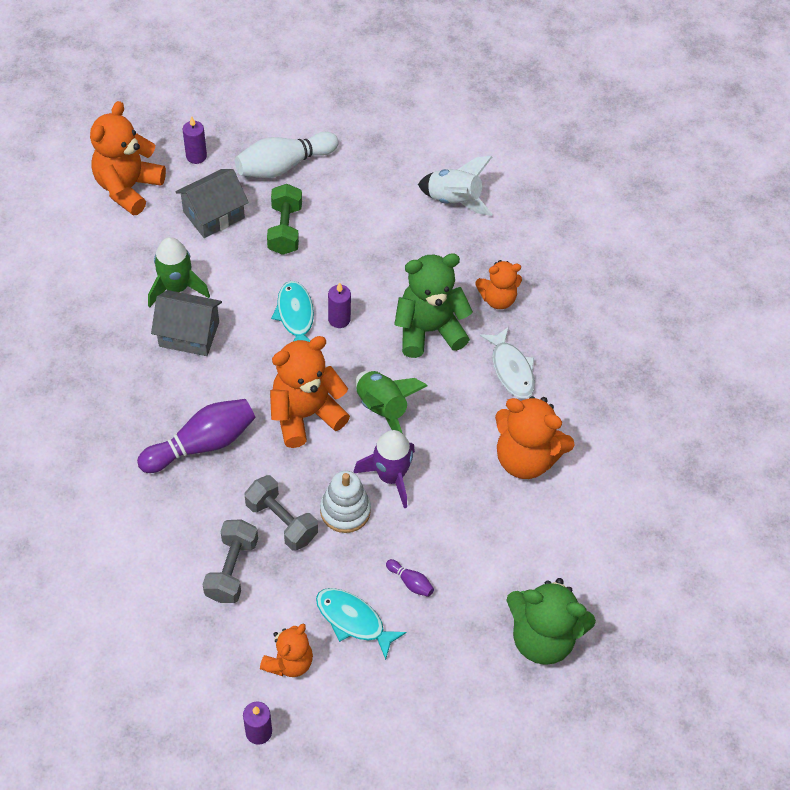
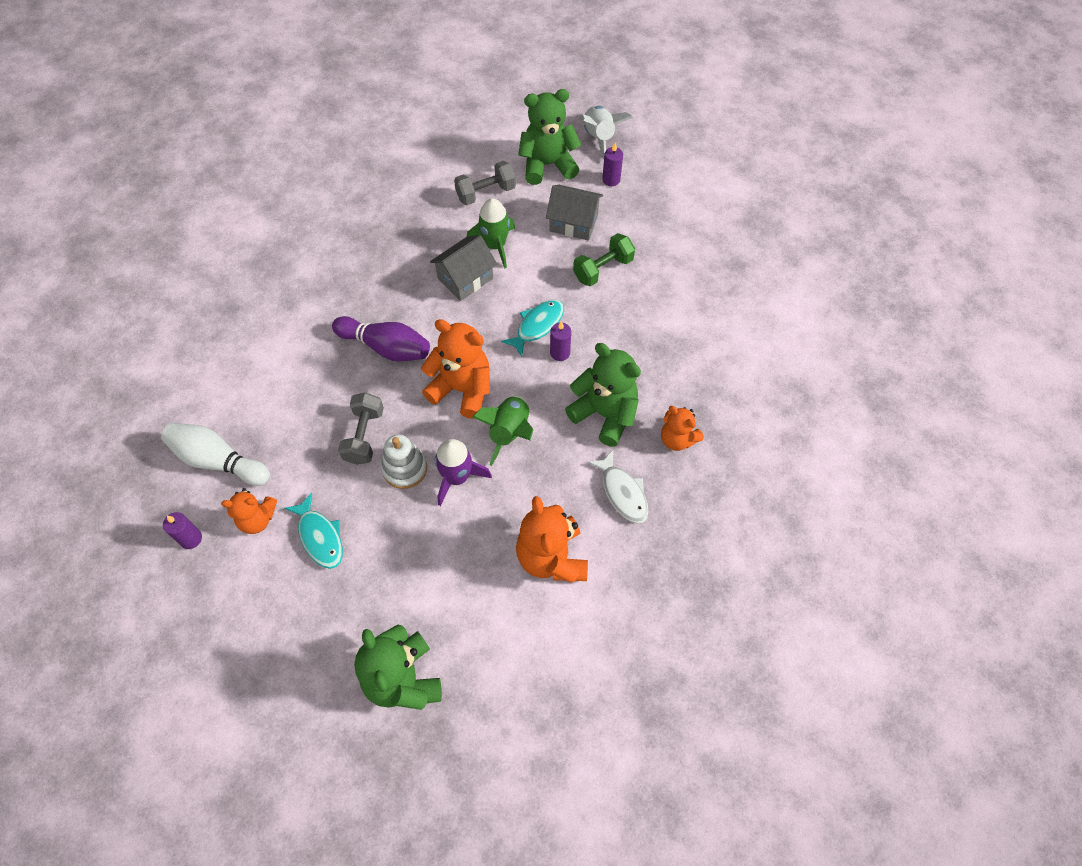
camera: 55 degrees right, 5 degrees up
orange teddy bear [90,101,166,215] -> green teddy bear [518,89,581,185]
grey house [151,290,222,356] -> grey house turned 75 degrees clockwise [430,235,497,301]
grey dumbbell [202,519,258,603] -> grey dumbbell moved to [454,161,516,205]
white bowling pin [235,132,338,178] -> white bowling pin moved to [161,423,270,486]
turquoise fish [316,588,406,660] -> turquoise fish turned 150 degrees clockwise [284,493,343,569]
purple bowling pin [386,559,434,597] -> none
white rocket [418,156,493,216] -> white rocket moved to [582,106,633,159]
white fish [480,327,535,399] -> white fish turned 60 degrees counterclockwise [587,449,649,524]

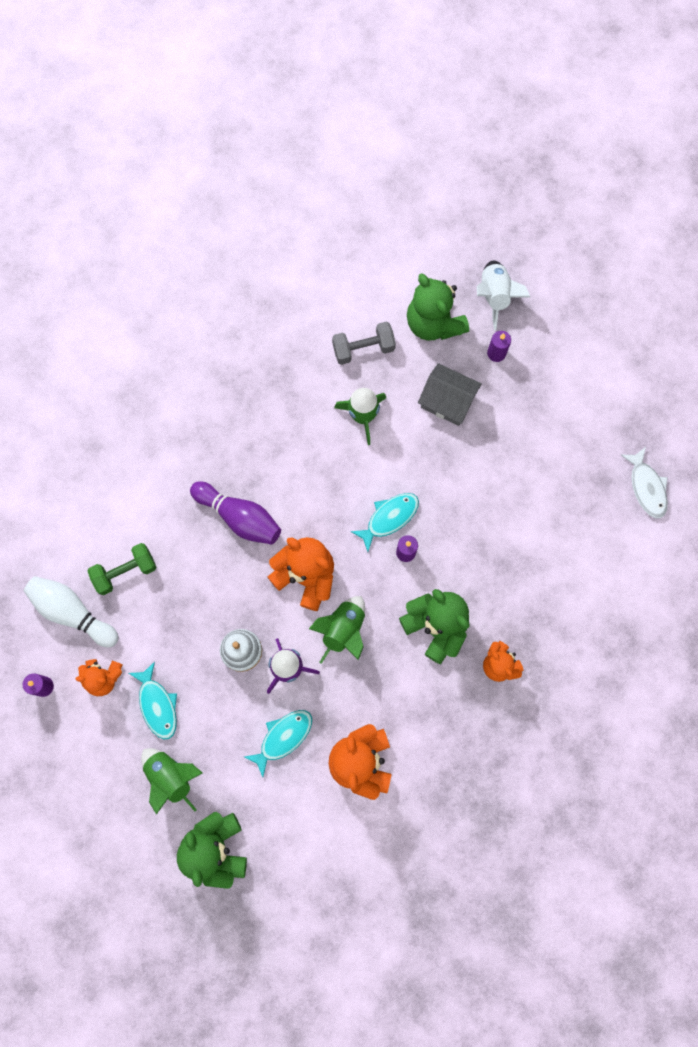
camera: 10 degrees right, 15 degrees up
grey dumbbell [338,393,384,465] -> none
grey house [430,235,497,301] -> none
green teddy bear [518,89,581,185] -> green teddy bear turned 120 degrees counterclockwise [407,273,469,341]
green dumbbell [573,233,635,286] -> green dumbbell moved to [87,543,156,595]
white fish [587,449,649,524] -> white fish moved to [621,447,668,518]
none -> green rocket [141,748,202,815]
none -> turquoise fish [245,710,312,777]

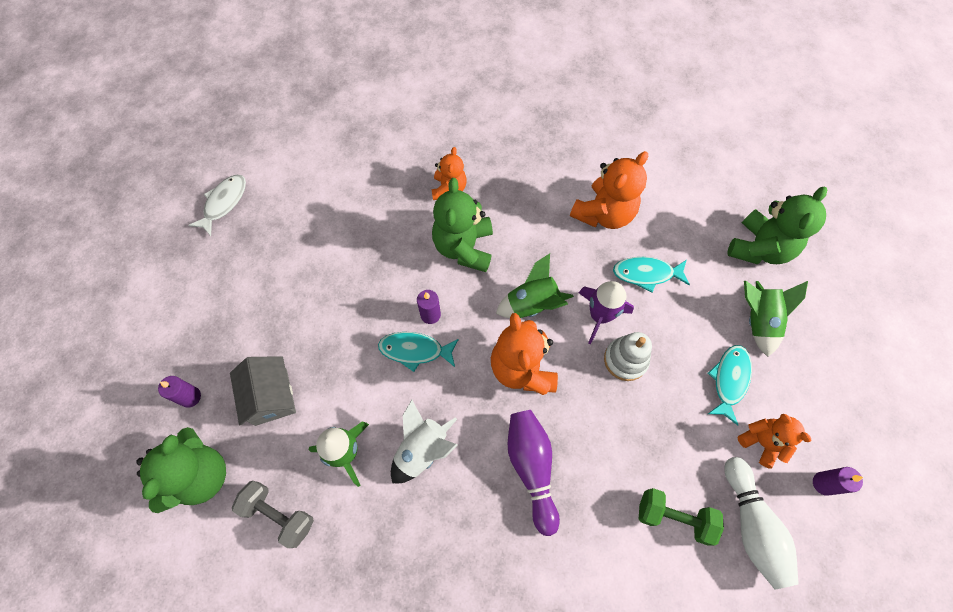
camera: 135 degrees left, 10 degrees down
white rocket [477,261,531,330] -> white rocket moved to [391,400,458,483]

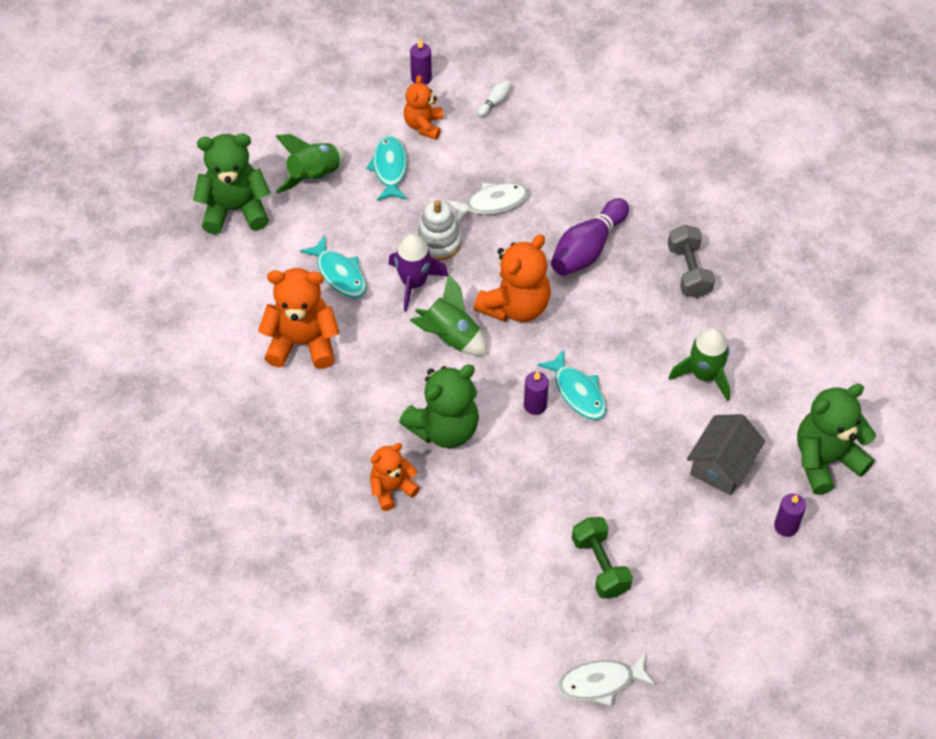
camera: 130 degrees left, 10 degrees down
grey dumbbell [232,481,314,548] -> grey dumbbell moved to [668,225,715,298]
white rocket [391,400,458,483] -> none
green dumbbell [639,488,724,546] -> green dumbbell moved to [572,517,633,599]
turquoise fish [708,345,752,425] -> turquoise fish turned 105 degrees clockwise [366,135,407,201]
white bowling pin [724,457,799,590] -> white bowling pin [477,80,512,117], size x0.44
none -> white fish [447,183,529,224]

